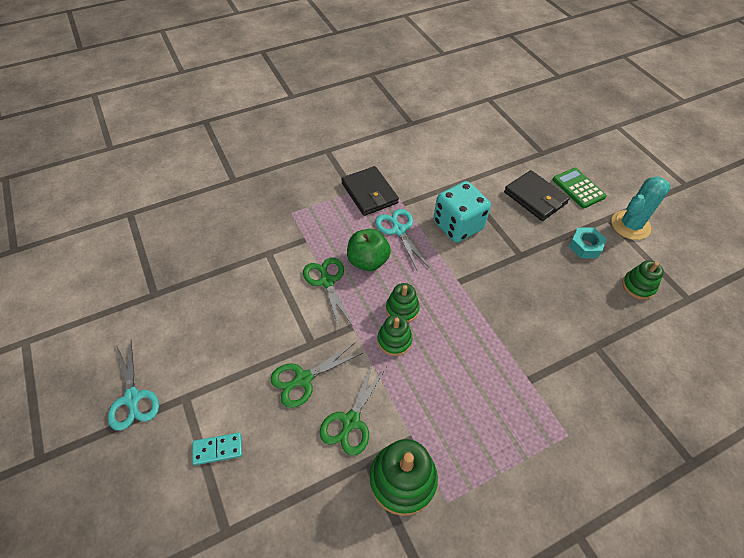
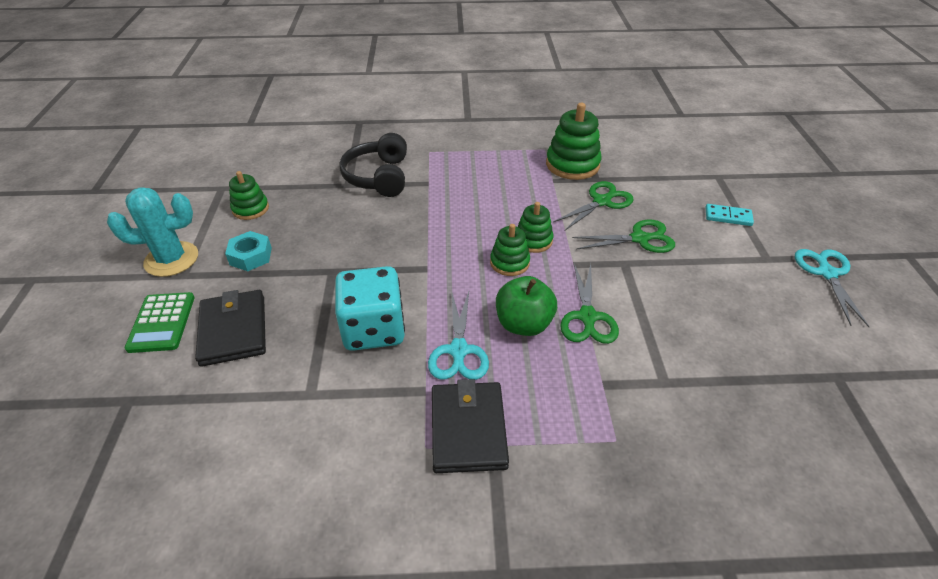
camera: 155 degrees left, 10 degrees down
none -> black headphones [340,133,407,197]

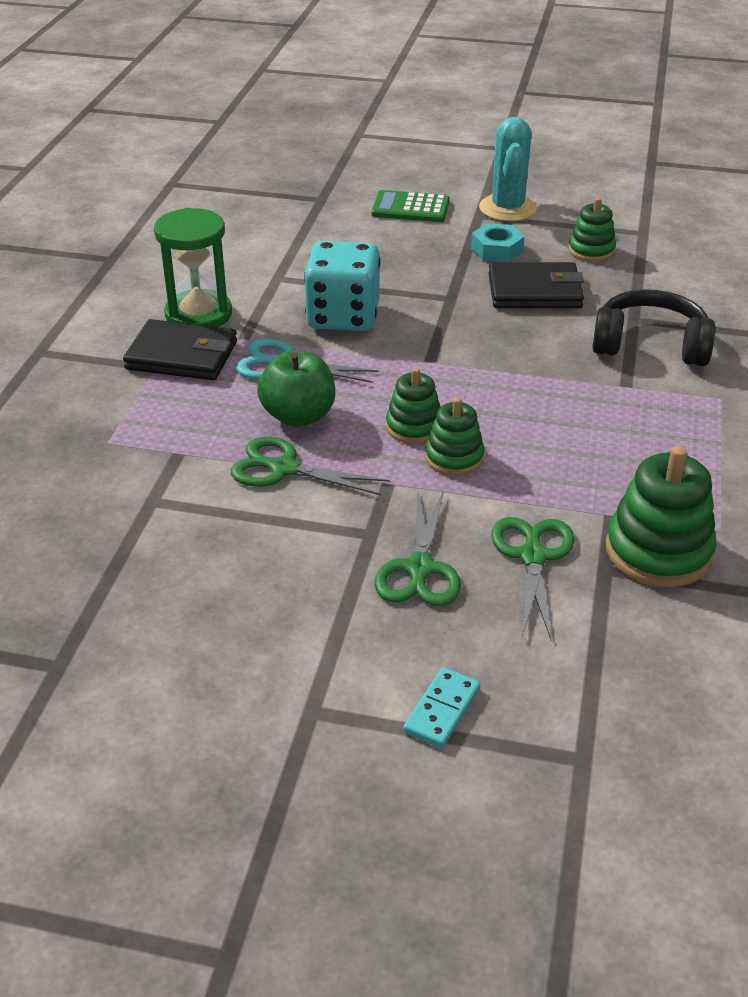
camera: 105 degrees right, 5 degrees down
black wallet [195,290,266,367] -> black wallet moved to [489,262,584,308]
green scissors [553,181,634,230] -> green scissors turned 150 degrees counterclockwise [491,517,575,639]
turquoise scissors [795,249,870,327] -> none
none -> green hourglass [154,208,232,327]

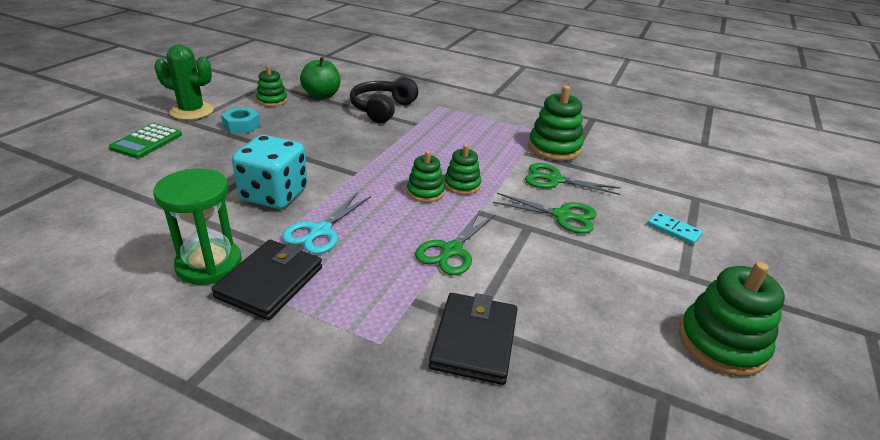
camera: 80 degrees left, 5 degrees down
green apple [257,351,335,427] -> green apple moved to [300,57,340,99]
turquoise cactus [479,117,537,222] -> green cactus [154,45,214,120]
black wallet [489,262,584,308] -> black wallet moved to [429,293,517,385]
none -> green stacking toy [679,262,785,376]

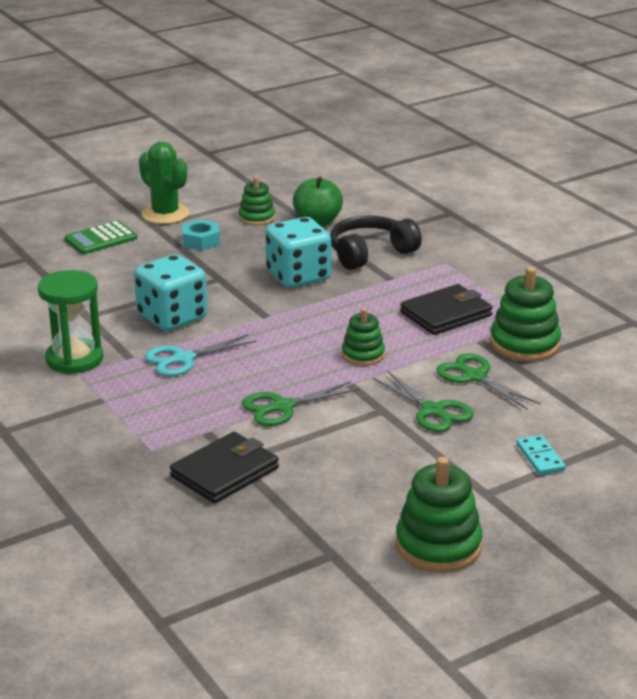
camera: 35 degrees right, 5 degrees down
black wallet [211,240,322,320] -> black wallet moved to [400,284,493,335]
green stacking toy [407,151,445,203] -> none
none -> turquoise dice [265,217,331,288]

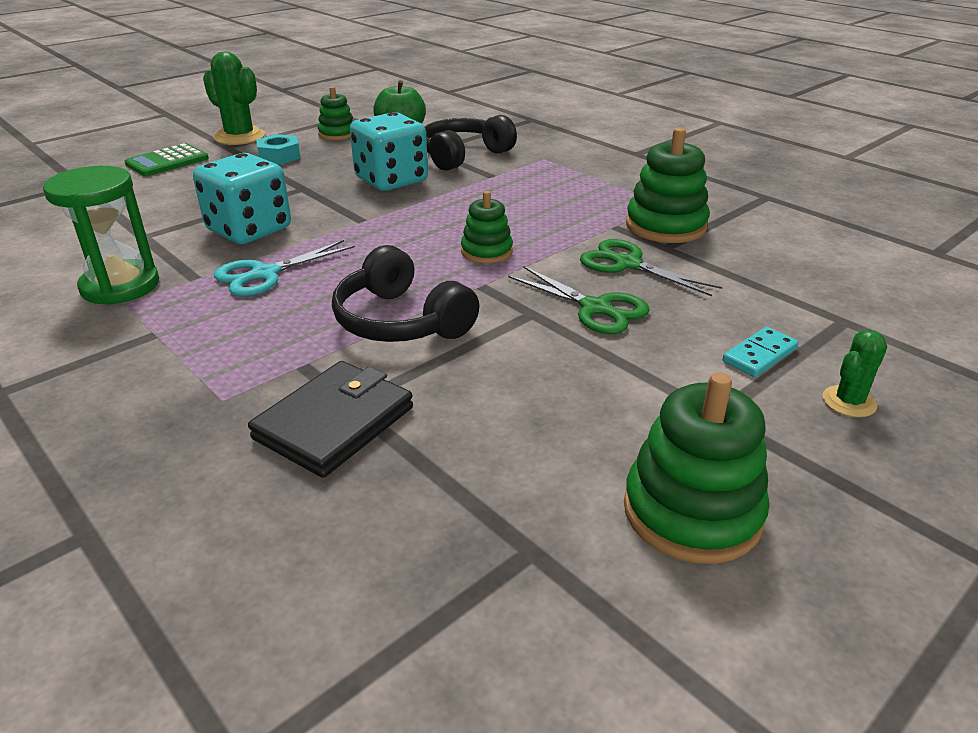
camera: 10 degrees left, 5 degrees up
green scissors [242,381,359,426] -> black headphones [332,245,479,342]
black wallet [400,284,493,335] -> none
turquoise domino [516,435,566,475] -> turquoise domino turned 75 degrees clockwise [723,327,799,377]
none -> green cactus [822,330,887,417]

